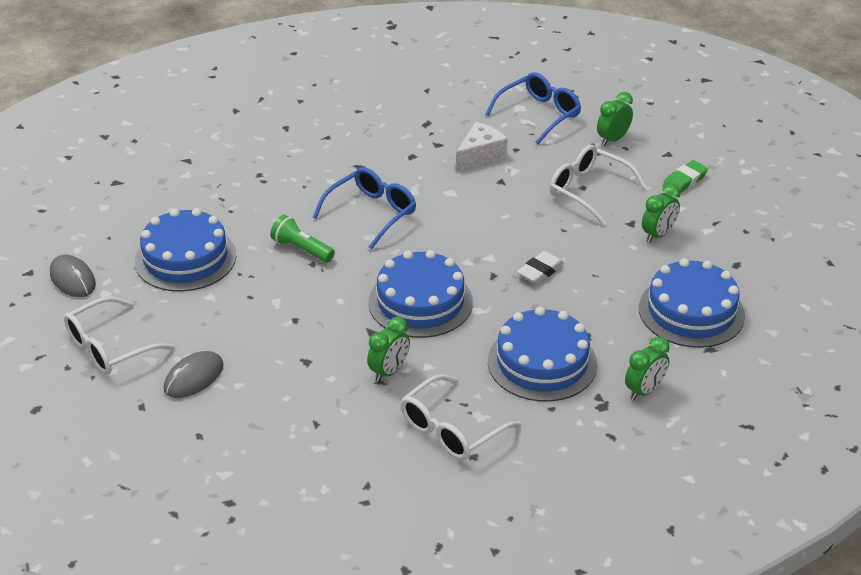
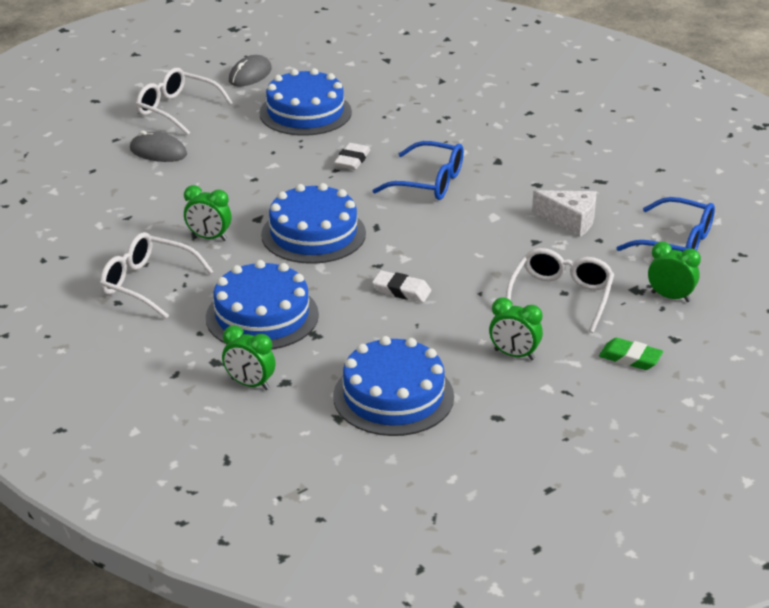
camera: 70 degrees right, 5 degrees down
green flashlight [270,215,335,263] -> white eraser [334,143,370,170]

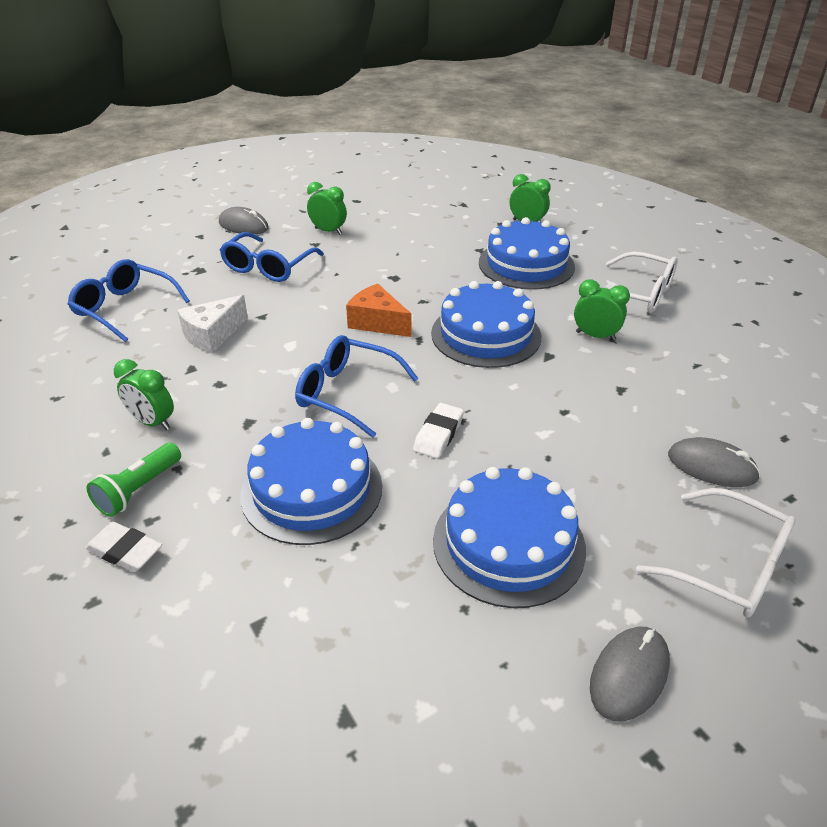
camera: 175 degrees left, 5 degrees up
blue cake [333,336,454,436] -> blue cake moved to [240,418,382,545]
white eraser [372,270,431,302] -> white eraser moved to [85,522,162,572]
white glasses [506,248,614,333] -> blue glasses [220,232,324,282]
white cheese [532,190,596,237] -> white cheese turned 75 degrees counterclockwise [177,295,248,354]
green eraser [599,338,663,370] -> grey mouse [219,207,269,234]
green clock [648,242,701,302] -> green clock moved to [114,359,174,430]
none -> green flashlight [87,443,181,517]
none -> orange cheese [346,283,412,337]

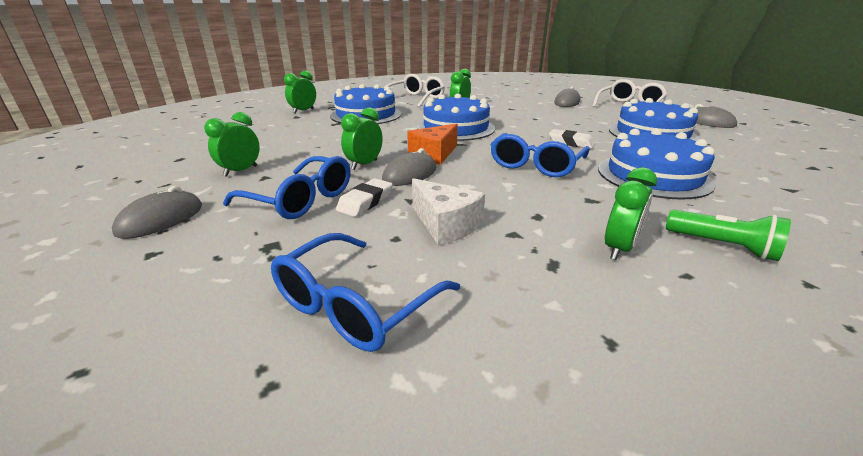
camera: 85 degrees left, 10 degrees down
white eraser [85,522,162,572] -> white eraser moved to [336,178,393,217]
none -> green clock [341,108,383,170]
none -> grey mouse [382,148,436,186]

